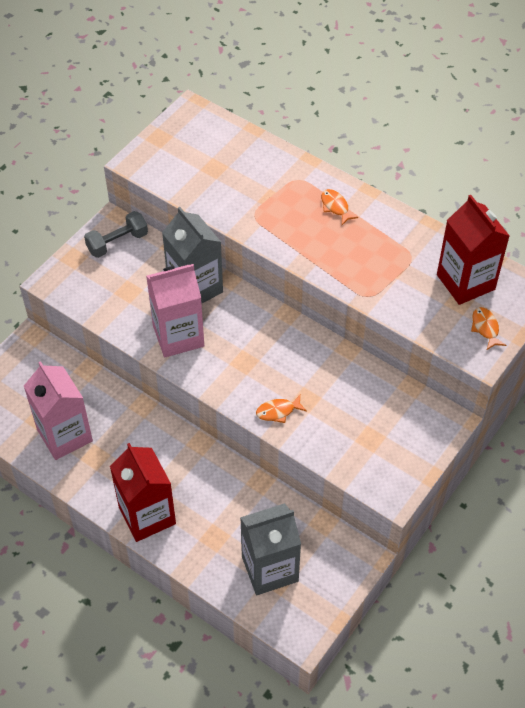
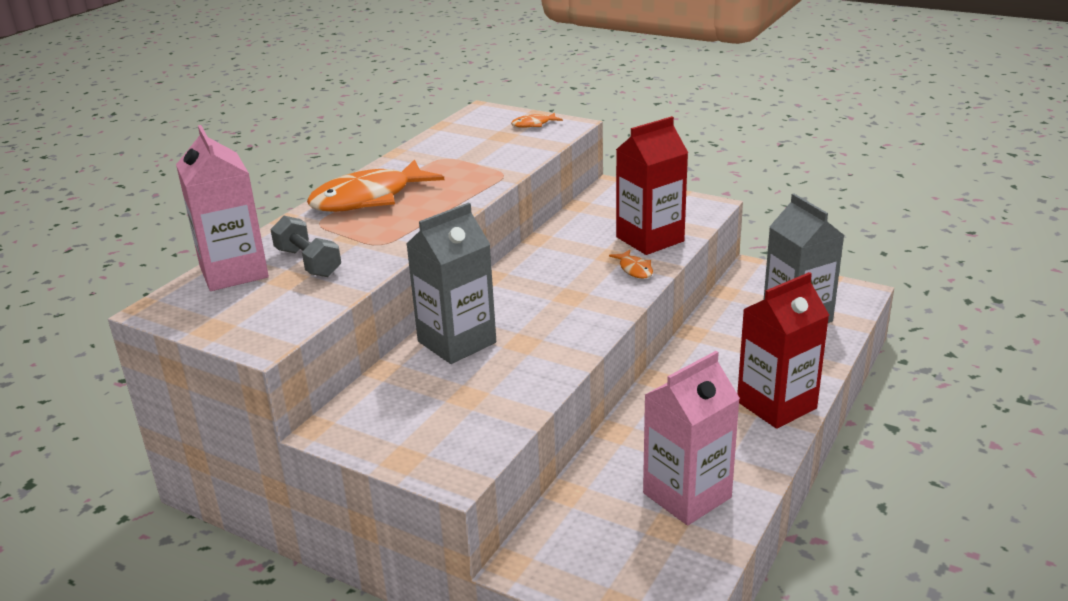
camera: 95 degrees left, 25 degrees down
grey dumbbell [84,211,148,258] -> grey dumbbell moved to [270,216,341,277]
pink carton [146,264,204,357] -> pink carton moved to [176,125,269,291]
orange fish [321,189,358,225] -> orange fish [307,159,444,212], size x2.34
red carton [437,195,510,305] -> red carton moved to [616,116,688,255]

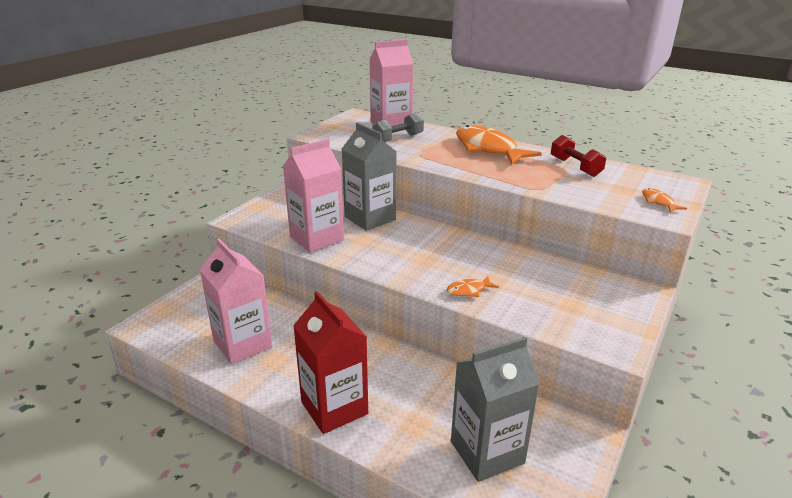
camera: 90 degrees right, 0 degrees up
red carton [616,116,688,255] -> none
none -> pink carton [283,139,344,252]
none -> red dumbbell [551,135,606,177]

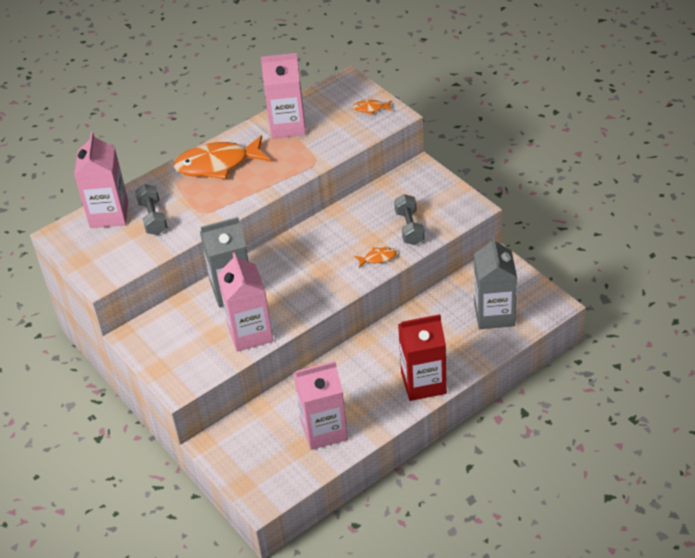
camera: 65 degrees left, 15 degrees up
orange fish [447,276,499,297] -> orange fish turned 105 degrees counterclockwise [354,247,397,268]
red dumbbell [551,135,606,177] -> pink carton [261,53,306,139]
none -> grey dumbbell [394,194,425,245]

